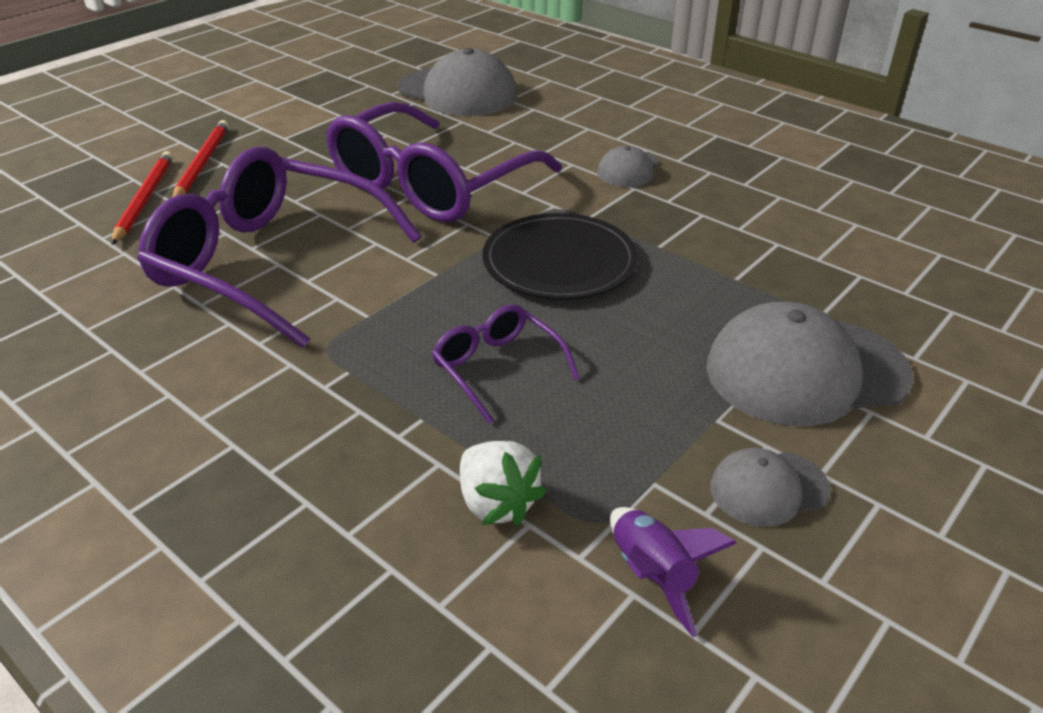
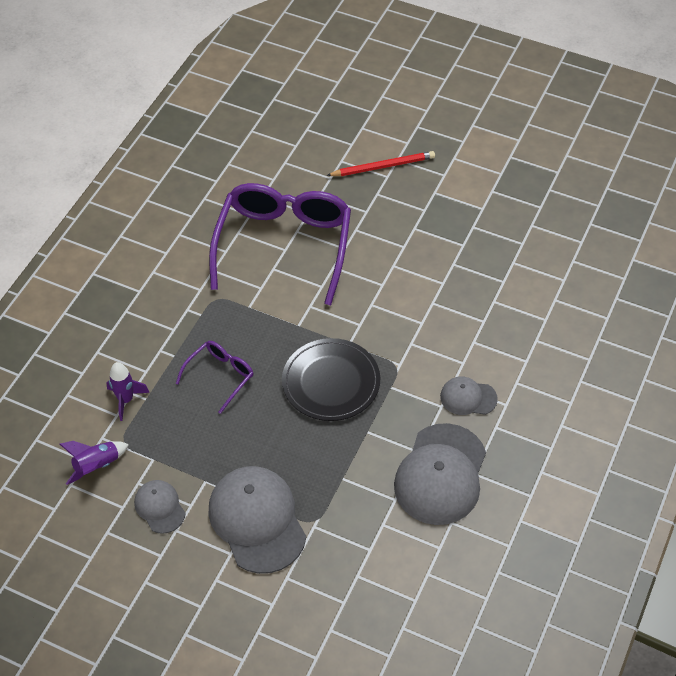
camera: 75 degrees right, 15 degrees up
red pencil [112,151,173,245] -> none
purple glasses [326,102,562,222] -> none
grey cap [398,48,517,116] -> grey cap moved to [394,423,486,525]
white strawberry [460,441,547,526] -> purple rocket [107,362,150,421]

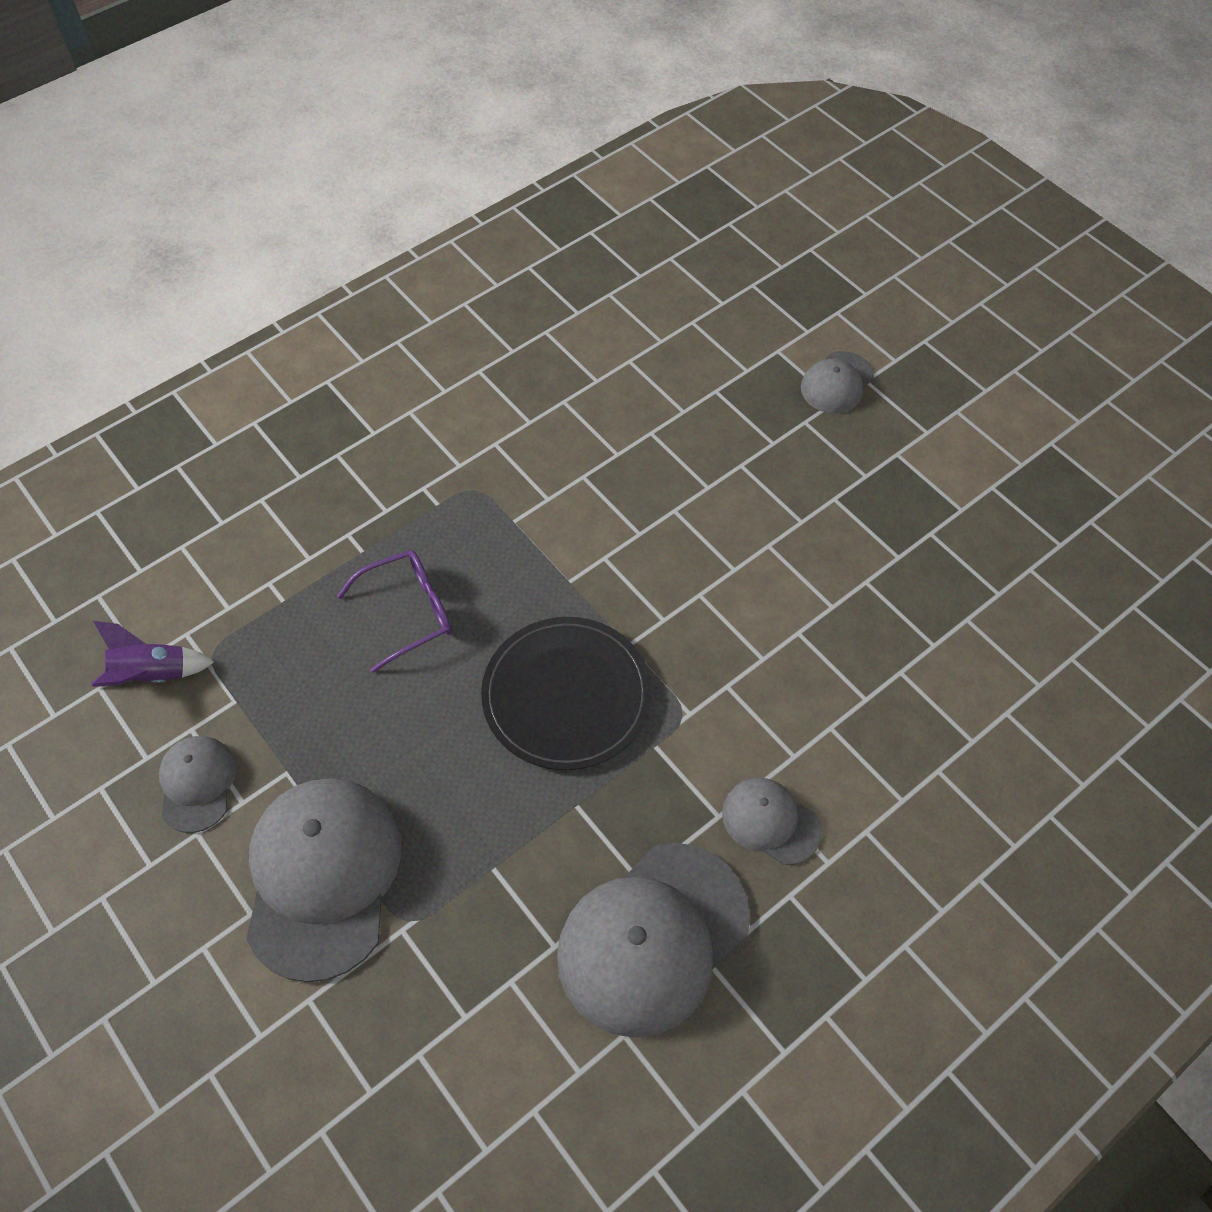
camera: 25 degrees right, 5 degrees up
purple rocket [107,362,150,421] -> none
purple glasses [209,183,351,305] -> none
red pencil [326,151,435,176] -> grey cap [801,351,874,413]

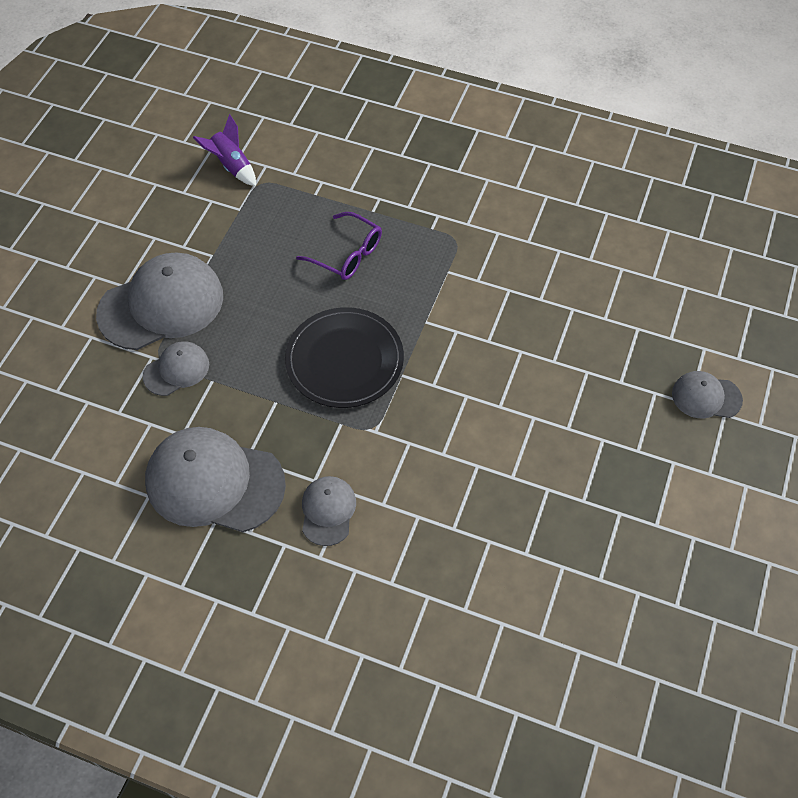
camera: 60 degrees right, 0 degrees up
grey cap [159,736,236,833] -> grey cap moved to [143,341,209,396]

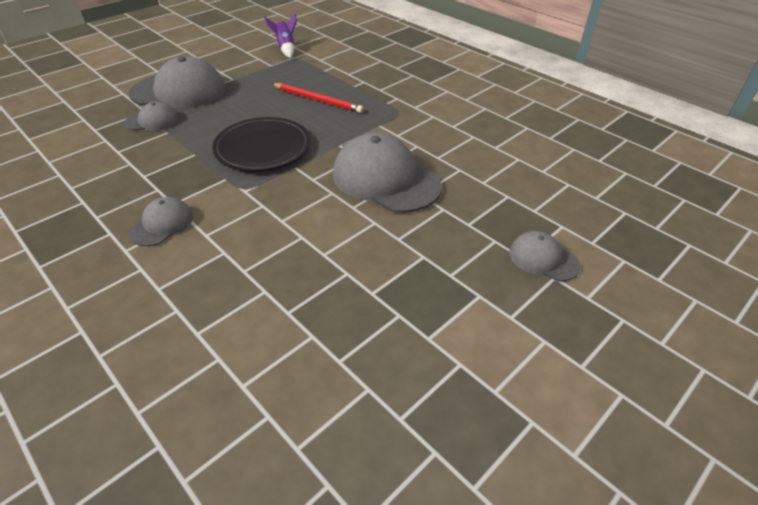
camera: 25 degrees right, 15 degrees down
grey cap [145,427,286,532] -> grey cap moved to [333,133,442,213]
purple glasses [296,212,382,280] -> red pencil [272,83,364,113]

